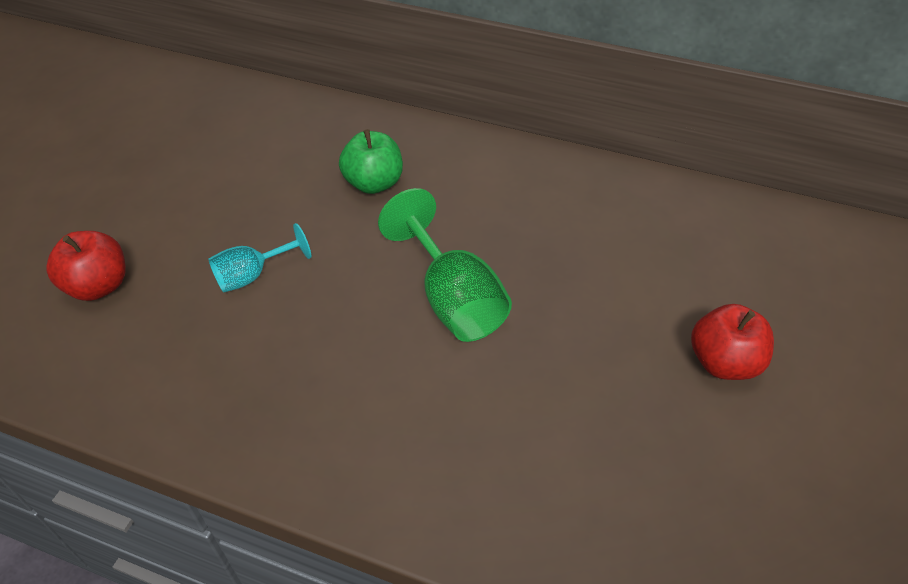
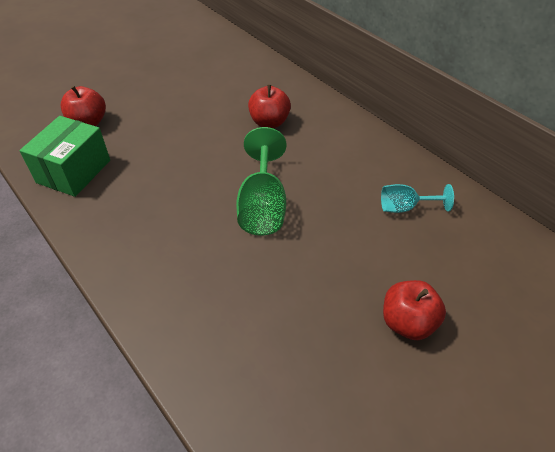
camera: 30 degrees right, 0 degrees up
turquoise goblet [208,223,311,293] -> turquoise goblet moved to [381,184,454,213]
green apple [339,129,403,194] -> red apple [248,84,291,128]
none -> green box [20,116,110,197]

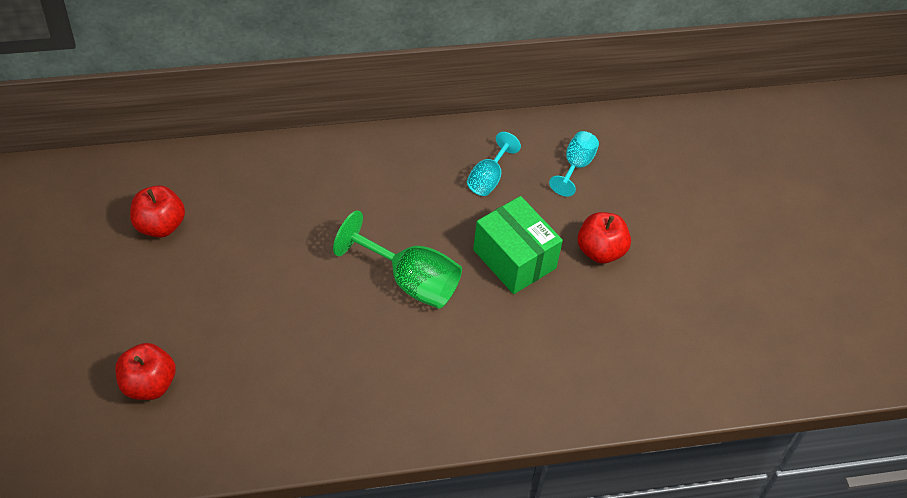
camera: 65 degrees left, 5 degrees up
green box [20,116,110,197] -> green box moved to [473,196,563,294]
red apple [248,84,291,128] -> red apple moved to [130,185,185,238]
none -> turquoise goblet [549,131,599,197]

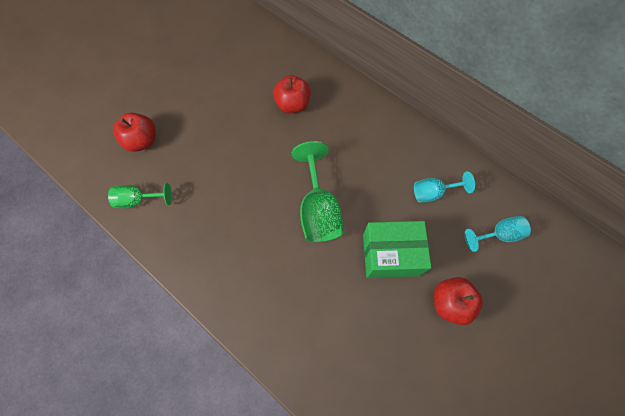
camera: 55 degrees right, 15 degrees up
red apple [130,185,185,238] -> red apple moved to [273,75,311,113]
green box [473,196,563,294] -> green box turned 75 degrees clockwise [363,221,432,278]
none -> green goblet [108,183,172,209]

